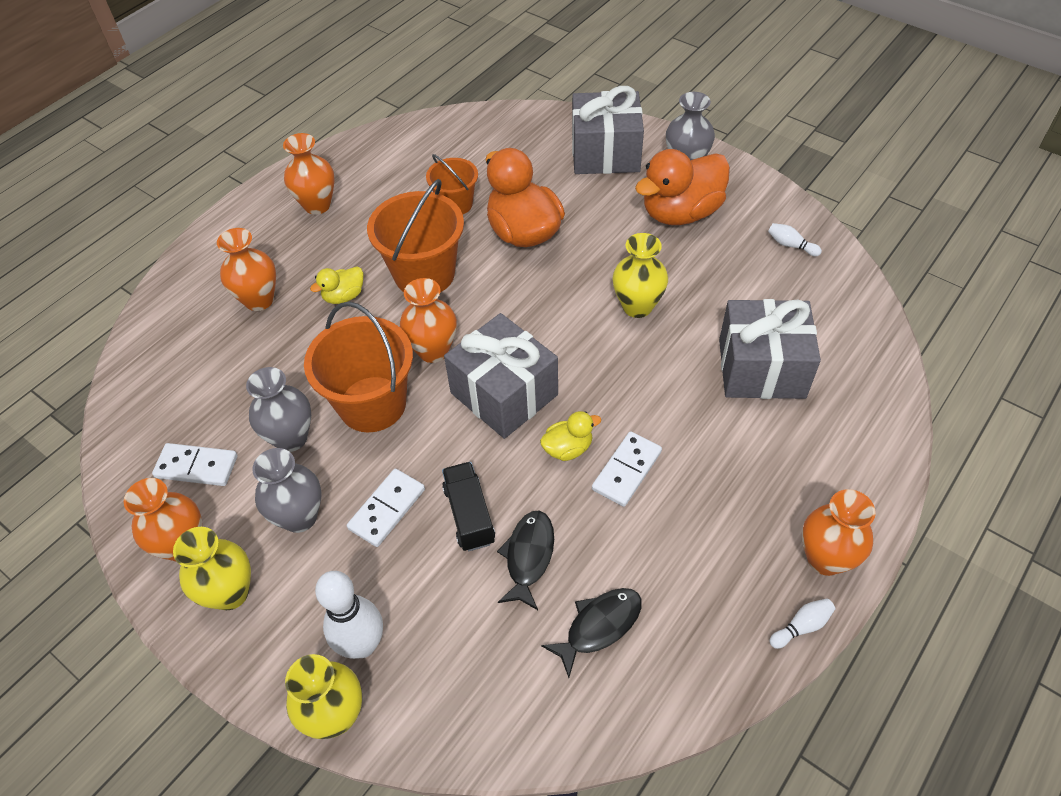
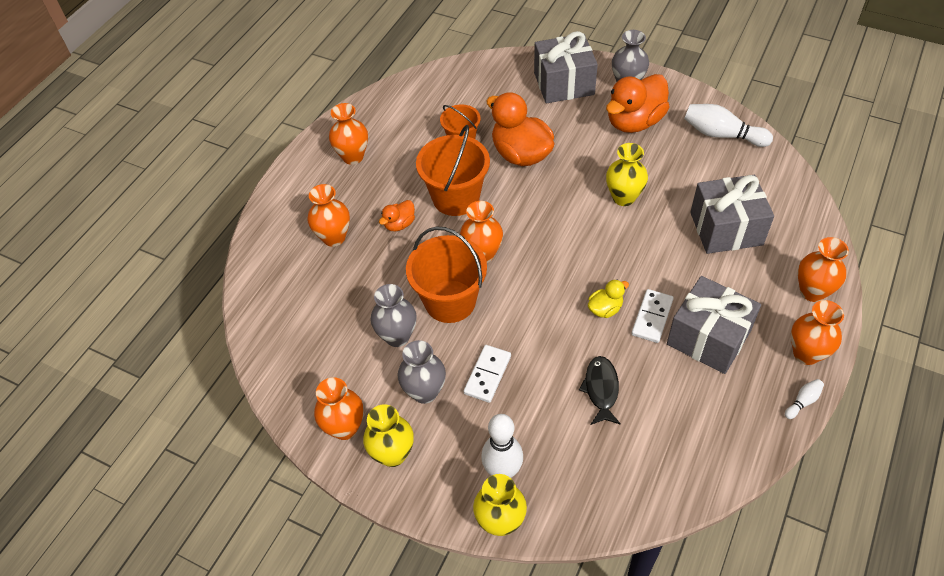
camera: 10 degrees left, 0 degrees up
white domino [152,443,238,486] -> none
yellow duck [310,266,364,304] -> orange duck [379,200,415,231]
black truck [442,462,495,551] -> none
grey gift [444,313,558,439] -> grey gift moved to [667,276,761,374]
black fish [541,588,642,678] -> none
white bowling pin [768,223,822,256] -> white bowling pin [684,104,773,147], size x2.10
none -> orange vase [798,237,849,302]

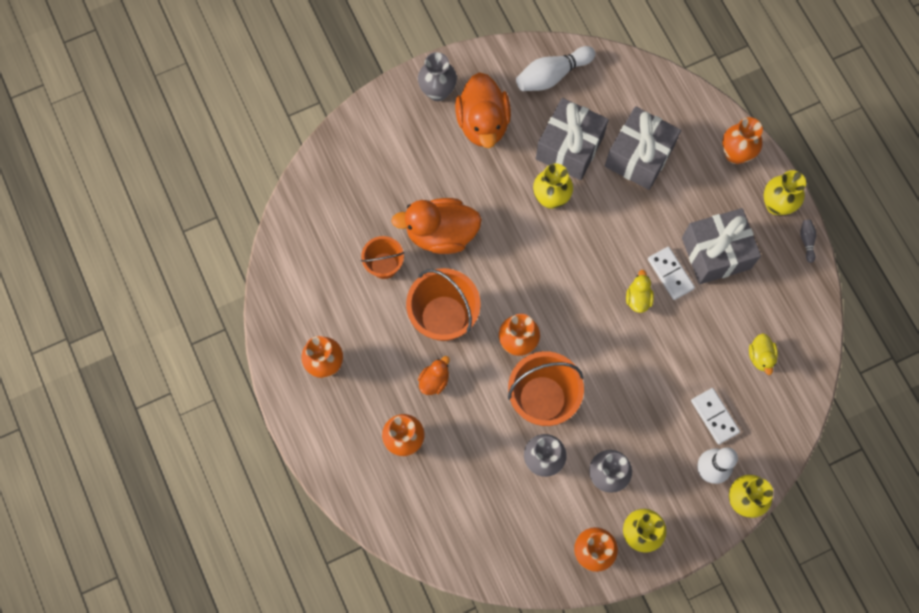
camera: 55 degrees left, 20 degrees up
orange duck [379,200,415,231] -> orange duck turned 135 degrees counterclockwise [418,356,450,395]
white domino [463,345,511,403] -> white domino moved to [691,388,740,445]
grey gift [534,31,598,103] -> grey gift moved to [536,98,609,180]
black fish [579,356,621,425] -> none
white bowling pin [785,379,824,419] -> grey bowling pin [800,220,816,263]
orange vase [791,300,844,365] -> yellow vase [764,170,806,215]
none -> yellow duck [749,333,778,375]

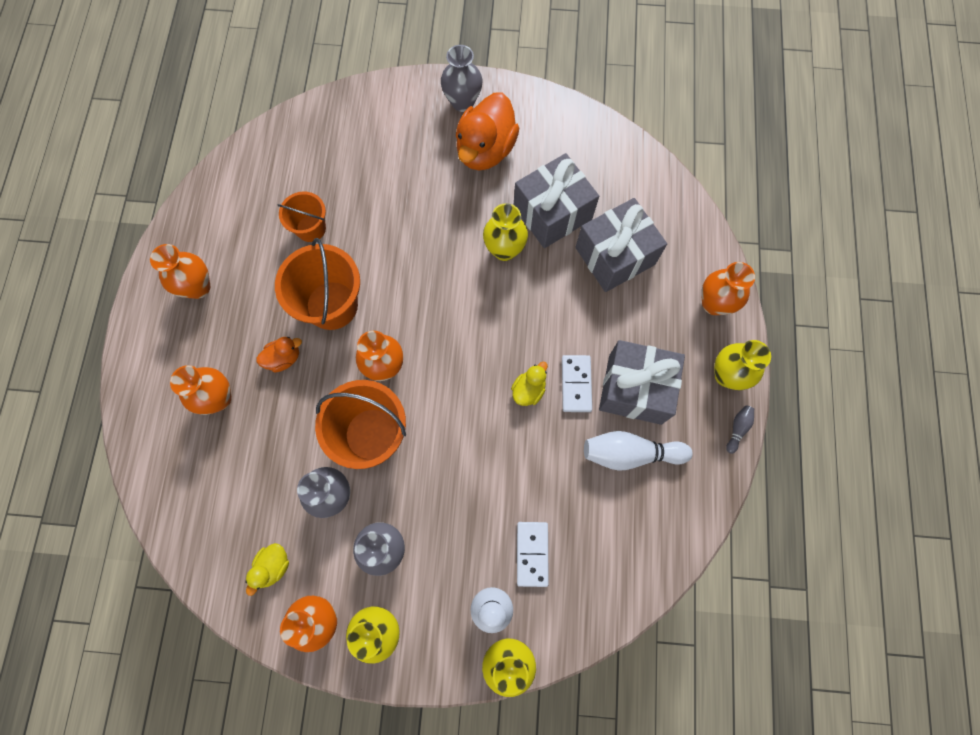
camera: 30 degrees right, 0 degrees up
orange duck [391,198,482,254] -> none
white bowling pin [516,46,595,91] -> white bowling pin moved to [584,431,693,471]
yellow duck [749,333,778,375] -> yellow duck moved to [245,543,289,596]

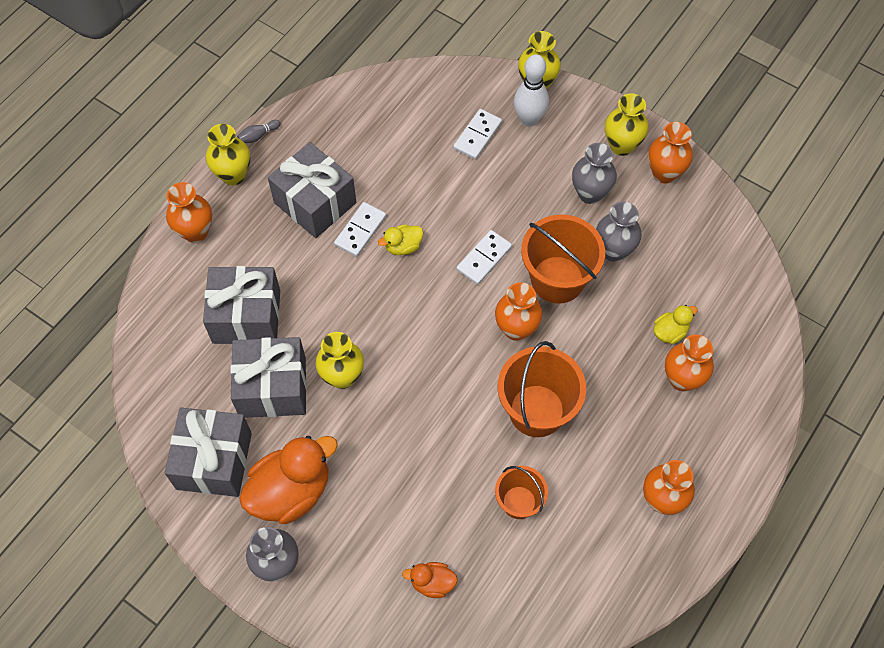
camera: 150 degrees left, 10 degrees down
yellow duck [245,543,289,596] -> yellow duck moved to [654,305,698,344]
orange duck [256,337,302,372] -> orange duck moved to [402,562,458,598]
white bowling pin [584,431,693,471] -> none
none -> grey gift [164,408,252,497]
none -> white domino [456,230,512,285]

